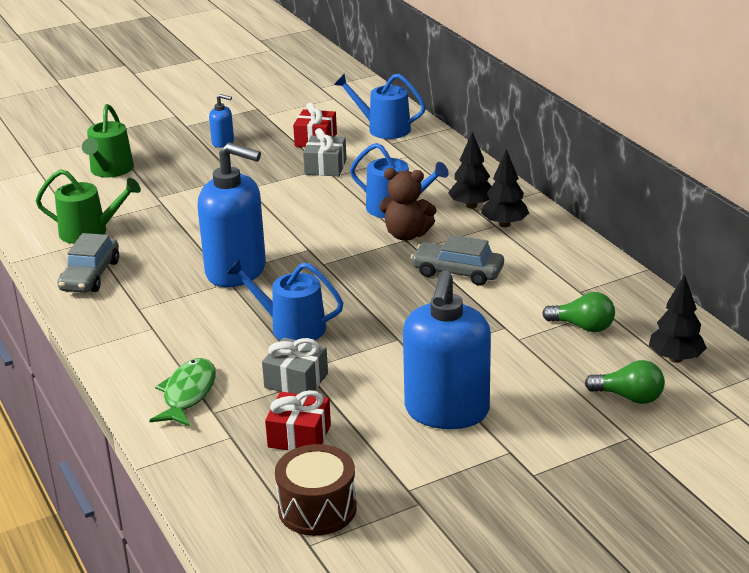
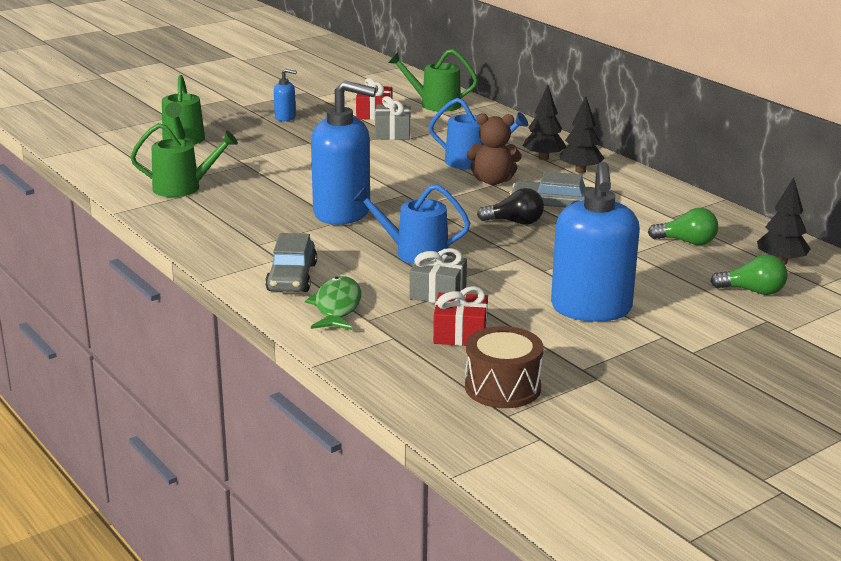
camera: 10 degrees left, 5 degrees down
grey car [57,233,119,293] -> grey car moved to [265,233,317,292]
blue watering can [334,74,426,139] -> green watering can [388,49,478,112]
none -> black light bulb [477,188,544,225]

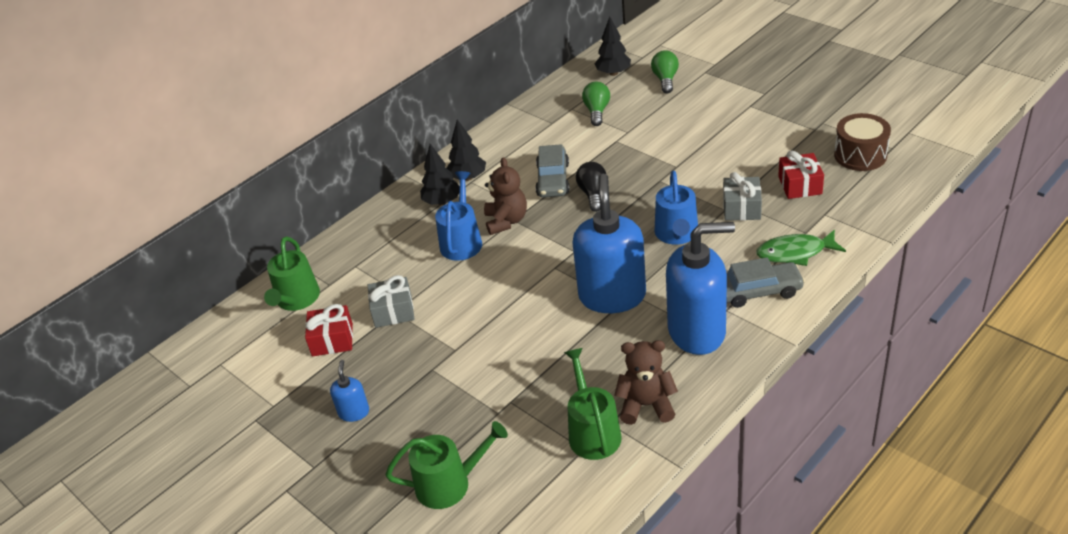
camera: 95 degrees left, 15 degrees up
blue soap dispenser [551,162,640,322] -> blue soap dispenser moved to [666,222,735,355]
none -> brown teddy bear [614,340,678,425]

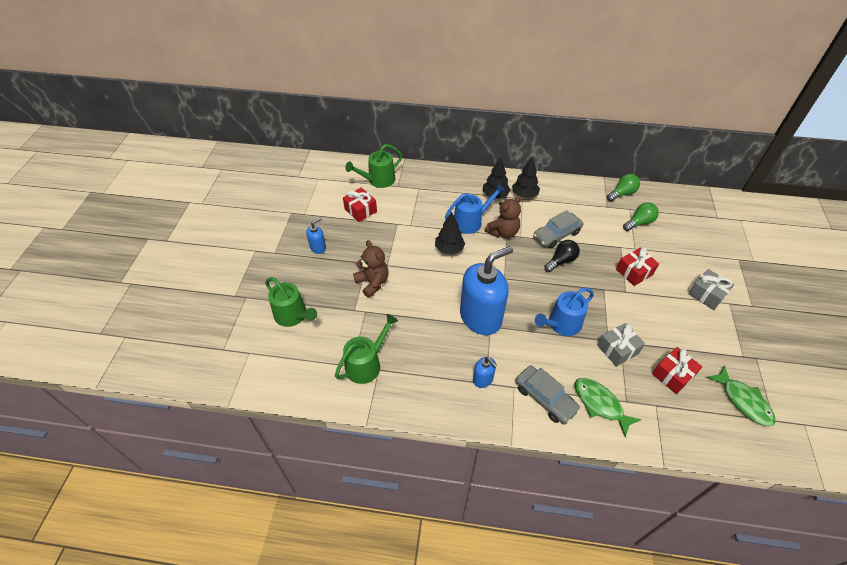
camera: 50 degrees right, 10 degrees up
grey gift [368,275,414,328] -> grey gift moved to [688,269,734,310]
black tree [595,17,631,76] -> black tree moved to [435,212,465,254]
brown teddy bear [614,340,678,425] -> brown teddy bear moved to [353,240,389,298]
green light bulb [651,50,679,93] -> green light bulb moved to [607,174,640,201]
blue soap dispenser [666,222,735,355] -> blue soap dispenser [473,357,497,388], size x0.44
brown drum [834,113,891,171] -> green fish [706,365,776,427]
none -> red gift [616,248,659,286]

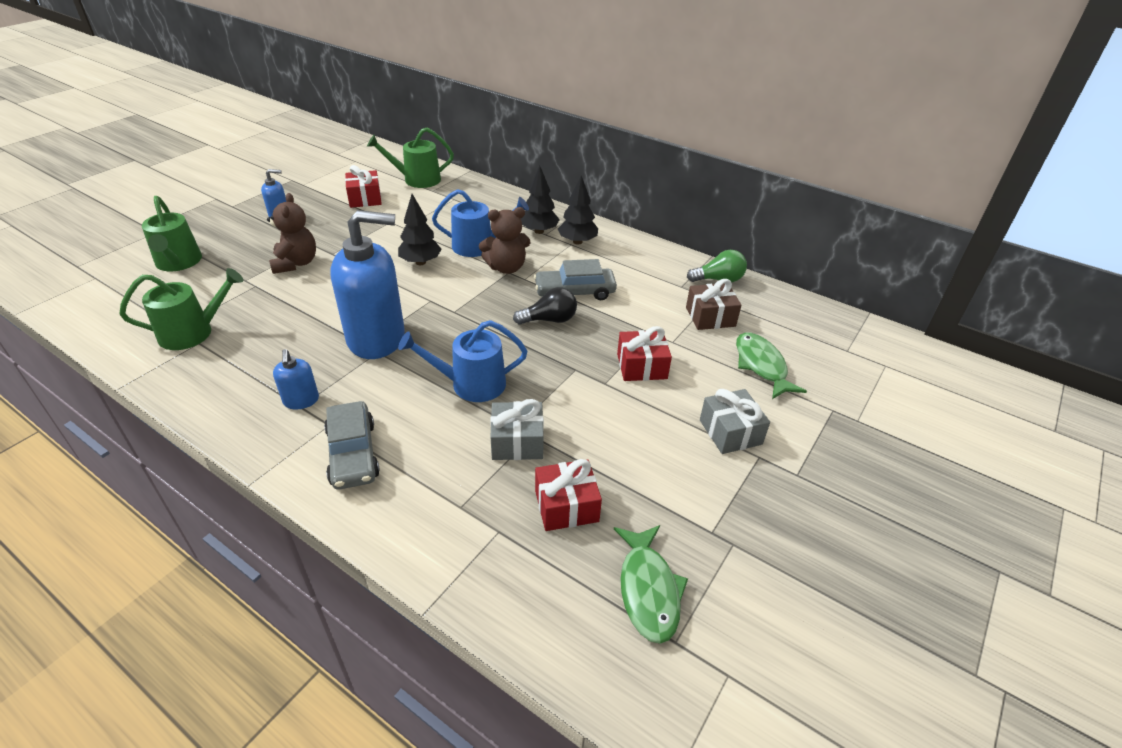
camera: 25 degrees right, 10 degrees down
green fish [574,378,642,437] -> green fish moved to [736,332,807,399]
green light bulb [623,202,659,231] -> brown gift [686,279,742,330]

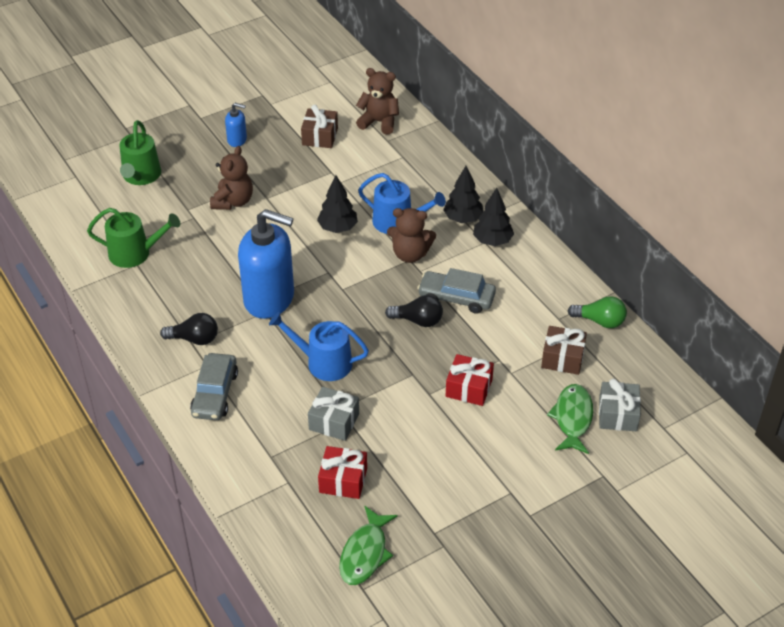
camera: 25 degrees right, 5 degrees up
blue soap dispenser [273,349,319,409] -> black light bulb [160,313,218,345]
red gift [345,165,382,208] -> brown gift [301,105,338,148]
green watering can [367,128,454,188] -> brown teddy bear [356,68,399,135]
grey gift [700,389,770,454] -> grey gift moved to [599,379,641,431]

